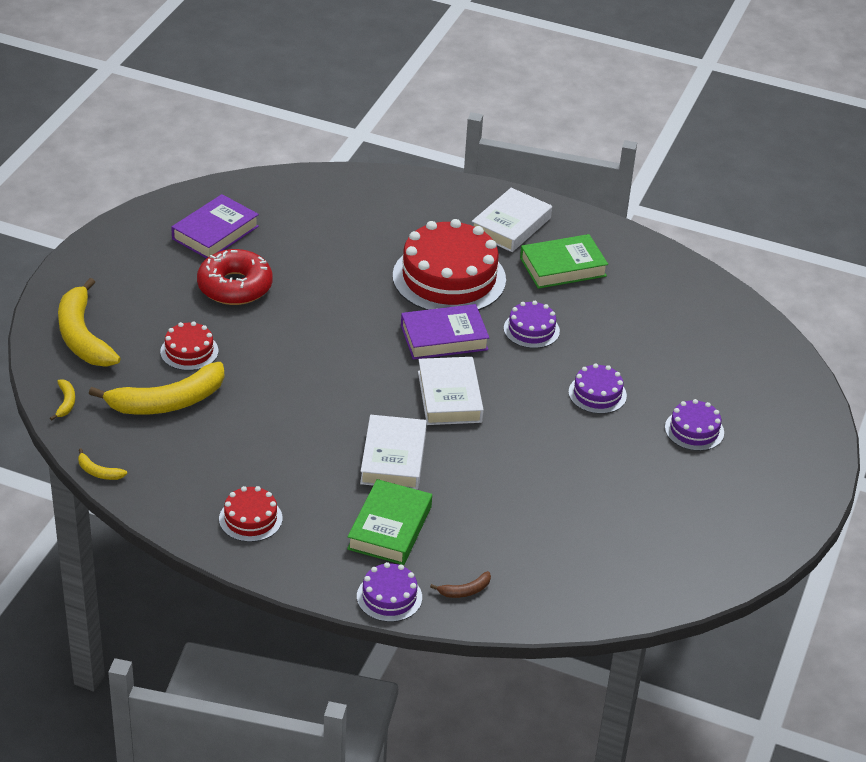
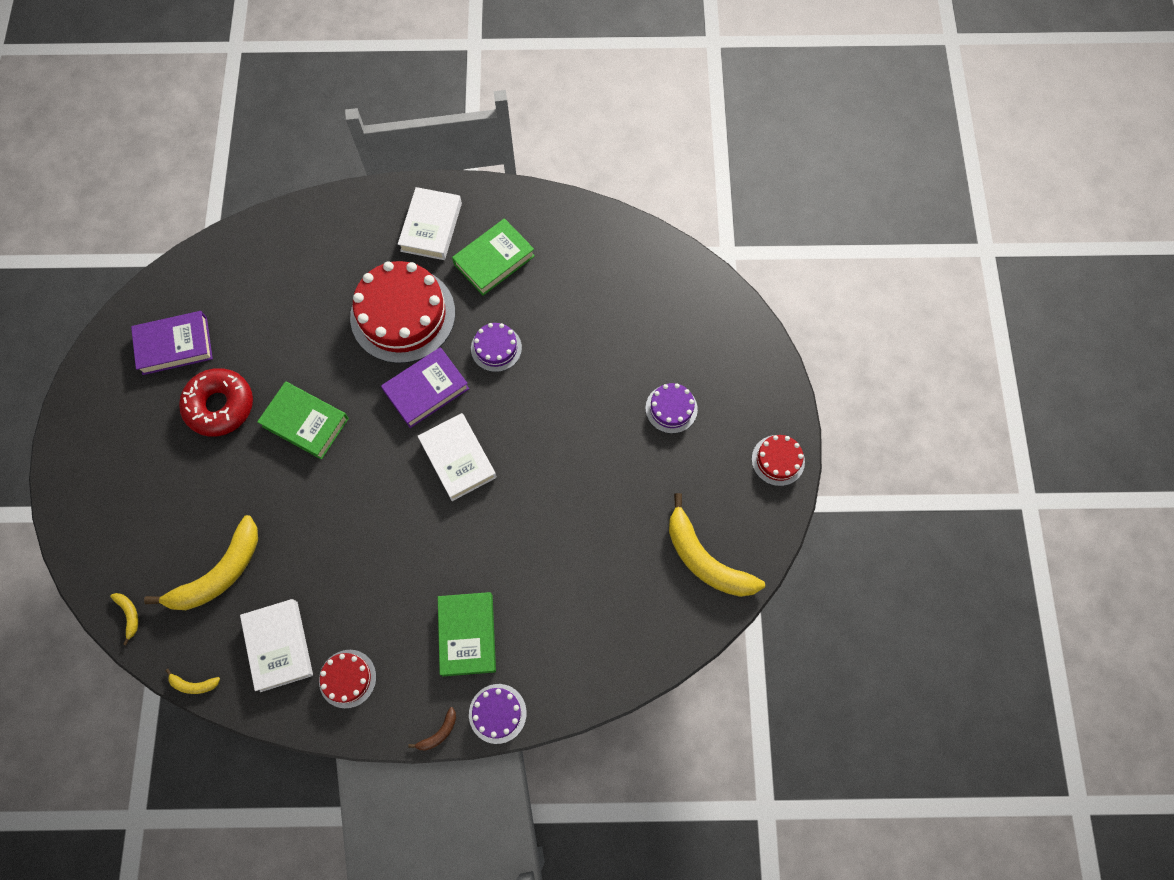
camera: 20 degrees left, 30 degrees up
yellow banana [58,278,121,367] -> yellow banana moved to [669,493,765,597]
red cake [160,321,219,371] -> red cake moved to [752,435,805,486]
purple book [171,194,259,258] -> purple book turned 60 degrees clockwise [131,311,213,375]
white book [360,415,427,490] -> white book moved to [240,599,313,692]
brown banana [430,571,491,598] -> brown banana moved to [408,707,456,751]
purple cake [568,363,627,414] -> none
none -> green book [257,381,349,460]

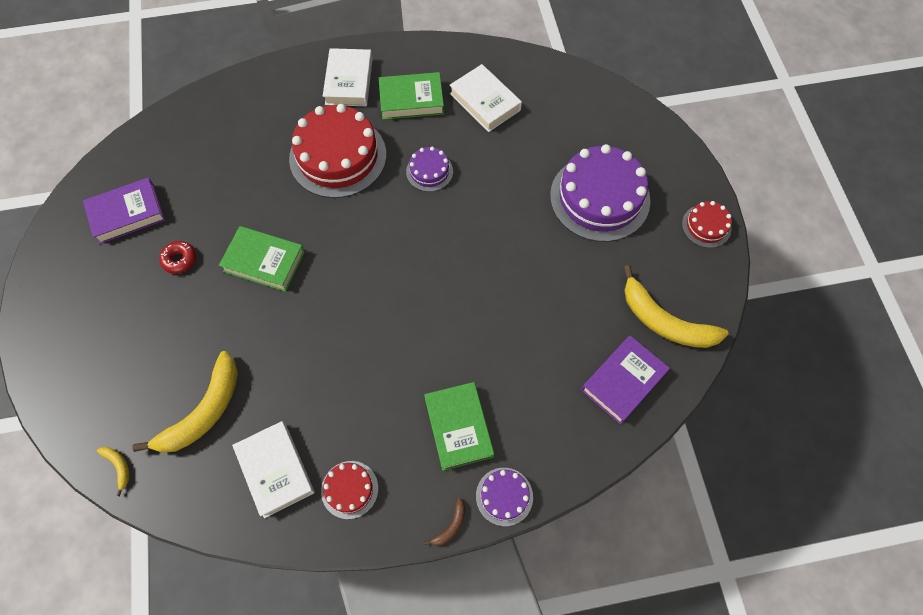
camera: 10 degrees left, 5 degrees down
yellow banana [165,669,220,694] -> none
red donut [179,368,253,437] -> red donut [159,241,196,274], size x0.52
purple book [381,347,469,428] -> purple book moved to [581,336,670,425]
white book [418,413,497,501] -> white book moved to [450,64,522,132]
green book [452,218,535,296] -> green book turned 45 degrees clockwise [379,72,444,120]
purple cake [646,383,698,433] -> purple cake [550,144,650,242], size x2.08

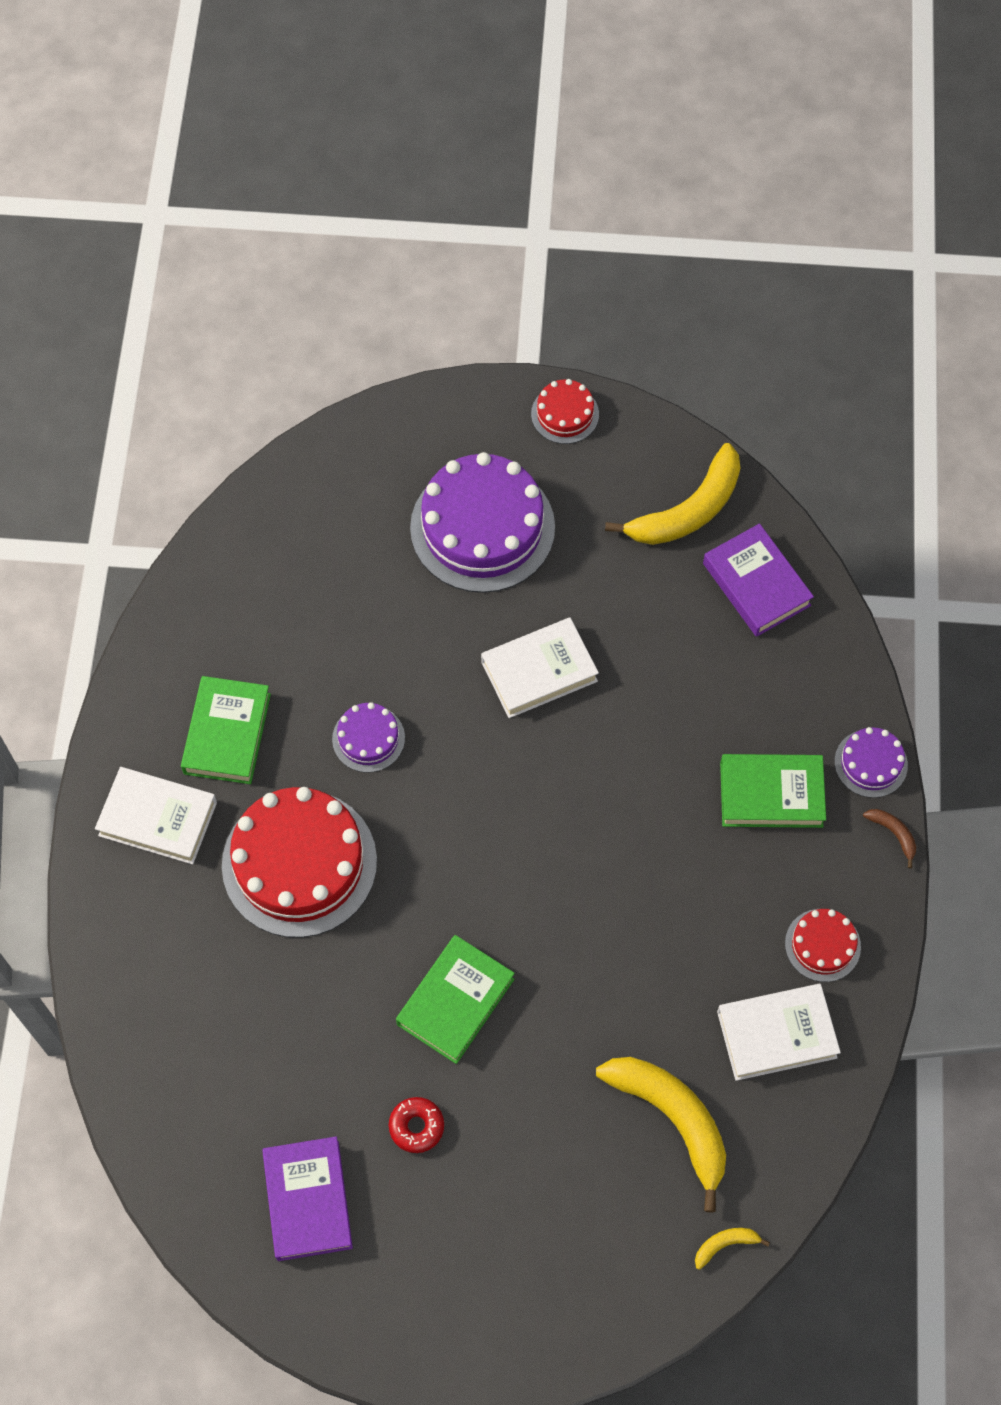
camera: 75 degrees left, 0 degrees up
white book [450,64,522,132] -> white book moved to [481,617,599,718]

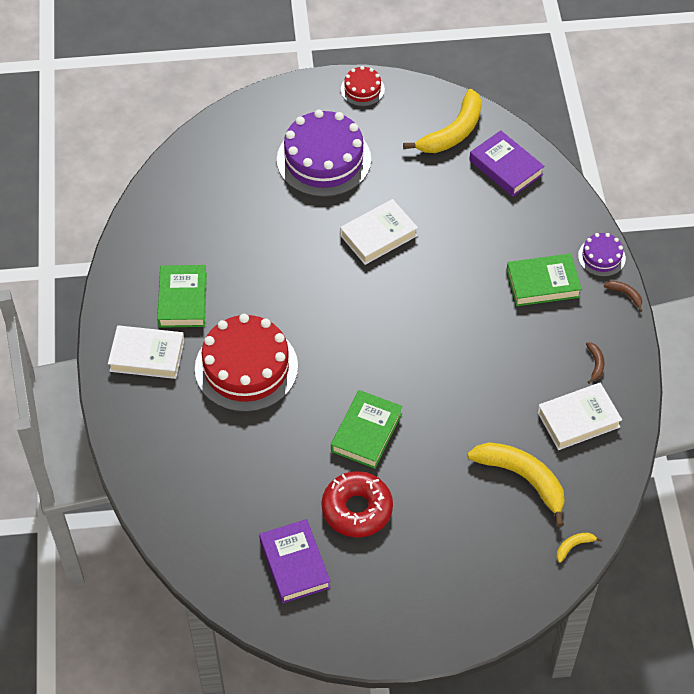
camera: 10 degrees left, 10 degrees down
purple cake [332,702,405,773] -> none
red donut [389,1097,444,1153] -> red donut [321,471,393,538], size x1.92
red cake [785,909,861,982] -> brown banana [586,342,605,384]

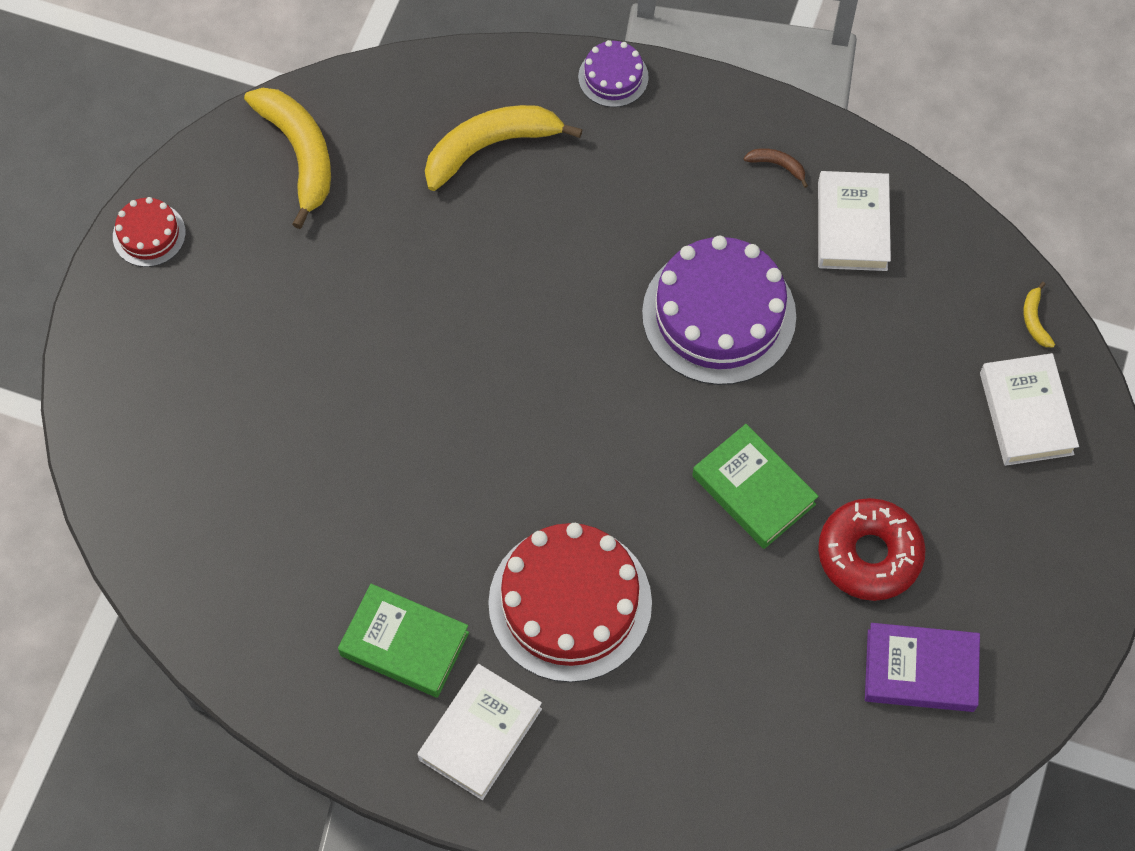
camera: 65 degrees left, 10 degrees up
purple cake [277,110,371,197] -> purple cake moved to [642,235,796,385]
white book [340,199,418,265] -> white book moved to [980,353,1079,466]
yellow banana [467,442,565,527] -> yellow banana moved to [425,105,583,191]
purple book [469,130,545,197] -> none
green book [506,254,582,306] -> none
brown banana [604,281,642,312] -> none

